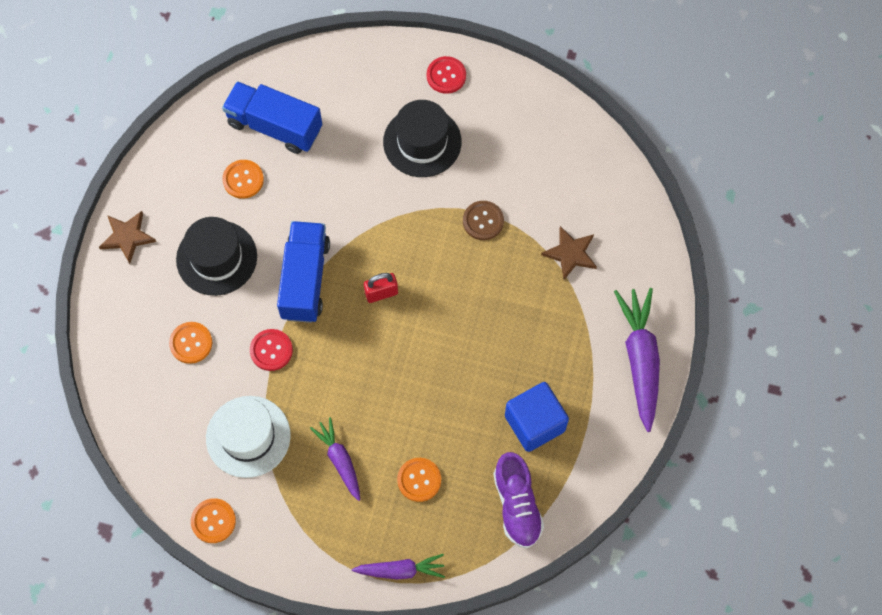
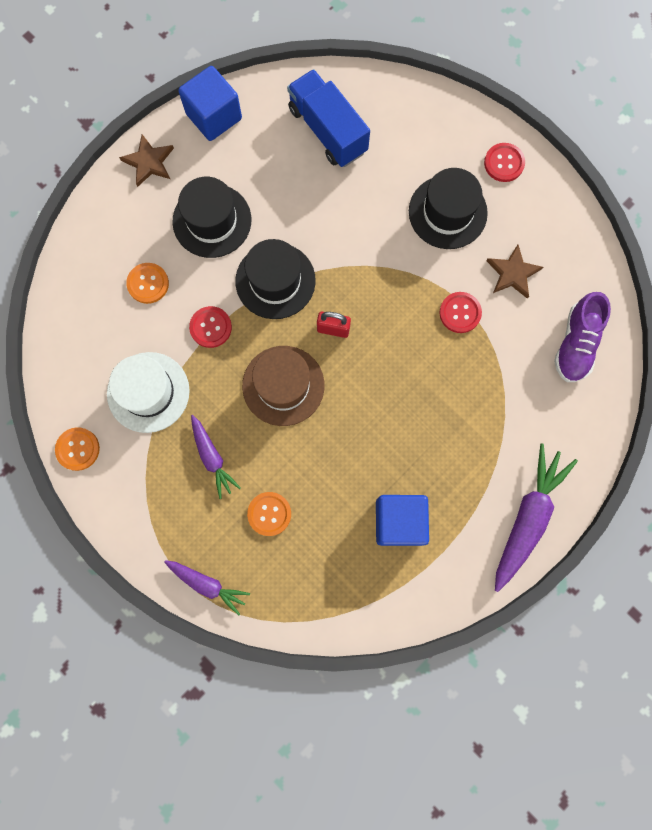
camera: 30 degrees right, 10 degrees up
orange button [222,160,264,199] -> none
blue truck [277,221,330,323] -> black hat [235,239,316,319]
purple carrot [310,417,360,501] -> purple carrot turned 150 degrees clockwise [191,415,241,499]
brown button [463,201,504,240] -> red button [439,292,482,333]
purple shoe [493,452,544,548] -> purple shoe moved to [554,292,611,382]
brown star [541,226,597,280] -> brown star moved to [486,245,543,299]
none -> blue cube [178,66,242,141]
none -> brown hat [242,346,324,426]

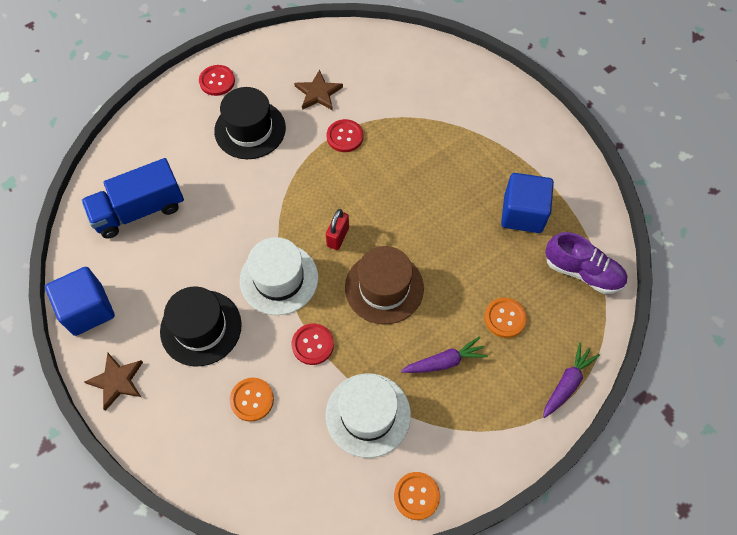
camera: 80 degrees left, 15 degrees down
black hat [235,239,316,319] -> white hat [240,237,318,315]
purple carrot [495,444,578,592] -> none
purple shoe [554,292,611,382] -> purple shoe moved to [545,232,627,294]

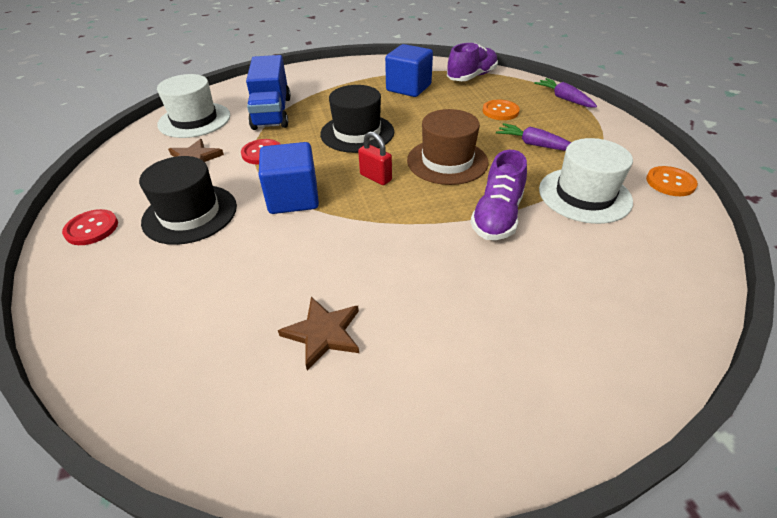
camera: 70 degrees left, 20 degrees down
blue cube [45,267,115,336] -> blue cube moved to [259,142,319,214]
blue truck [81,158,184,238] -> blue truck moved to [246,55,291,130]
brown star [84,353,143,411] -> brown star moved to [278,297,359,371]
black hat [160,287,242,366] -> black hat moved to [320,85,394,153]
orange button [230,378,274,422] -> none
white hat [240,237,318,315] -> white hat moved to [157,74,230,138]
red button [292,324,334,365] -> purple shoe [470,150,527,240]
purple carrot [401,336,488,373] -> purple carrot turned 60 degrees counterclockwise [496,123,571,151]

